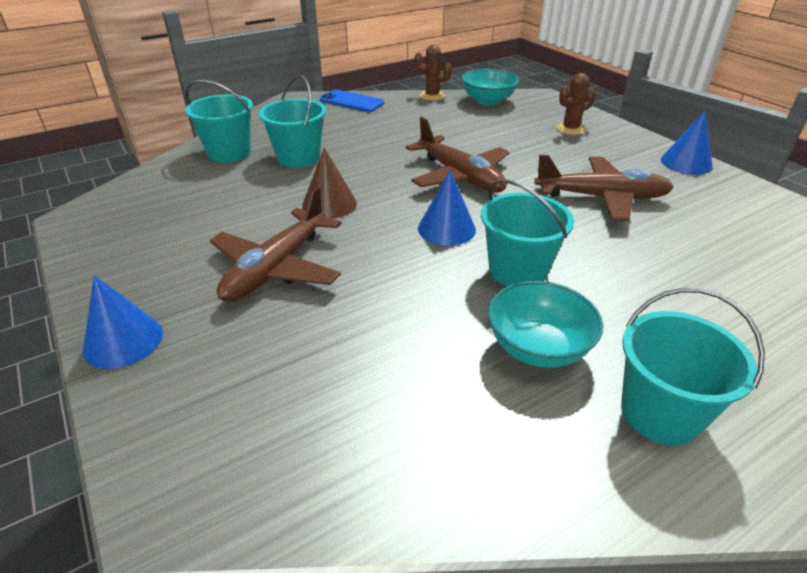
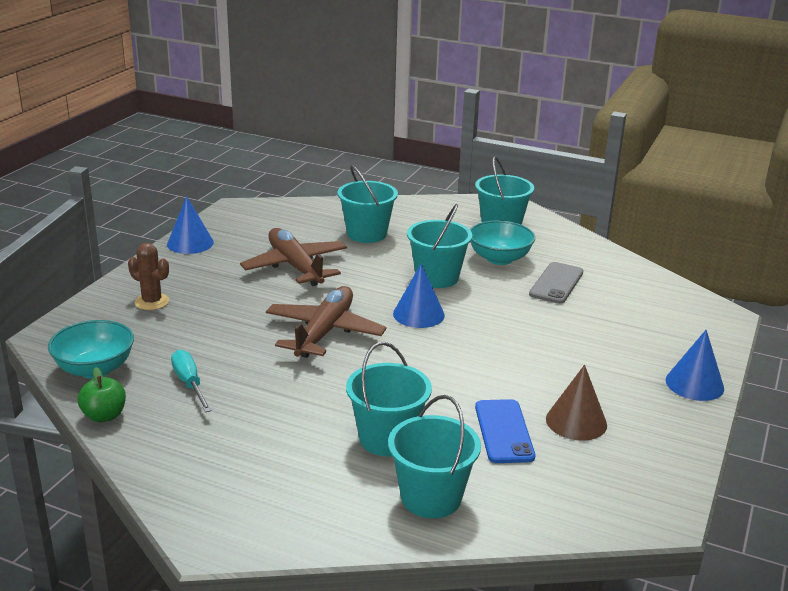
camera: 125 degrees left, 10 degrees down
brown plane [209,187,342,302] -> none
brown cone [302,148,357,219] -> brown cone moved to [546,365,607,441]
blue phone [320,89,384,112] -> blue phone moved to [475,399,535,463]
brown cactus [415,45,452,101] -> green apple [78,367,126,422]
none -> turquoise screwdriver [171,350,212,413]
none -> turquoise bucket [337,165,398,243]
none -> grey phone [529,262,584,304]

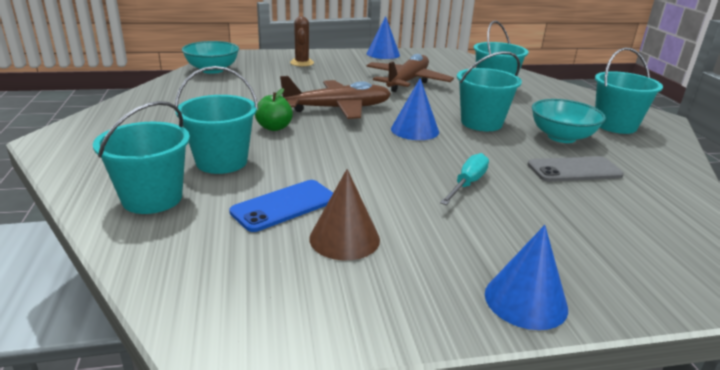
camera: 55 degrees right, 0 degrees up
green apple [78,367,126,422] -> green apple moved to [255,88,293,131]
turquoise screwdriver [171,350,212,413] -> turquoise screwdriver moved to [440,153,489,205]

